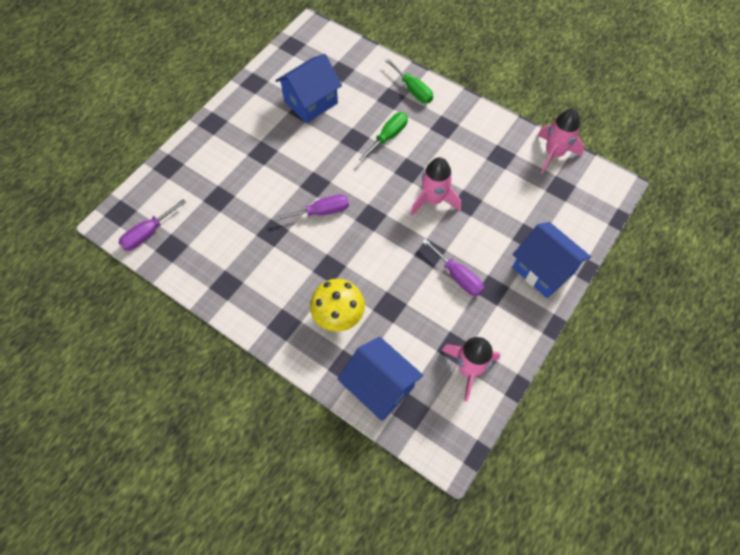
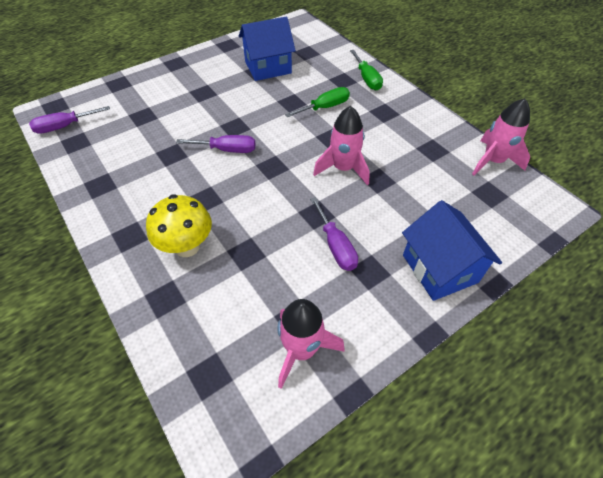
camera: 20 degrees right, 10 degrees down
blue house [337,337,423,421] -> none

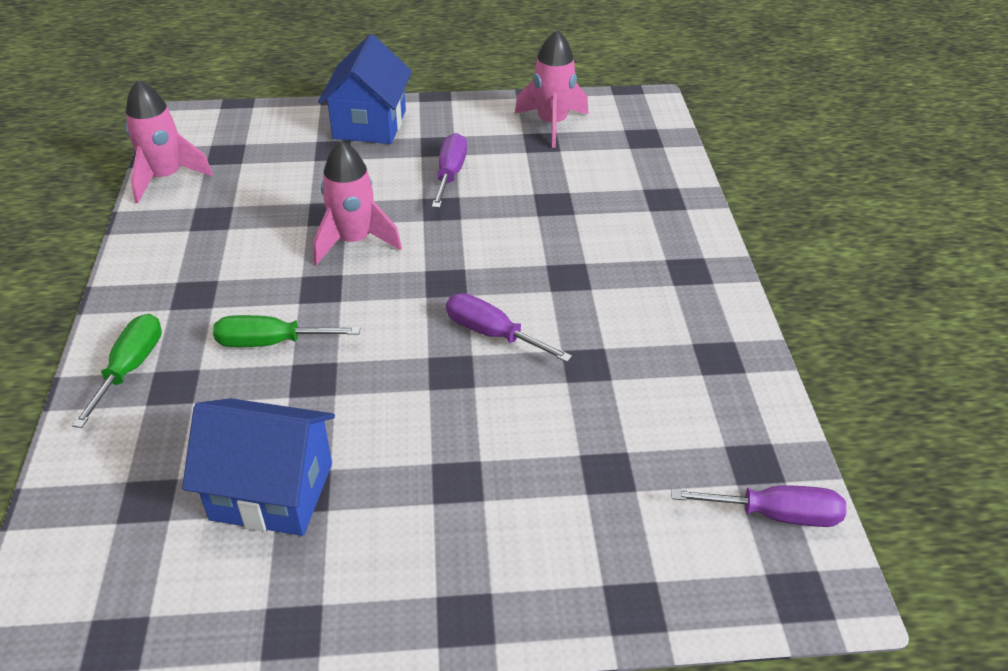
camera: 150 degrees left, 10 degrees down
yellow mushroom [146,194,212,257] -> none

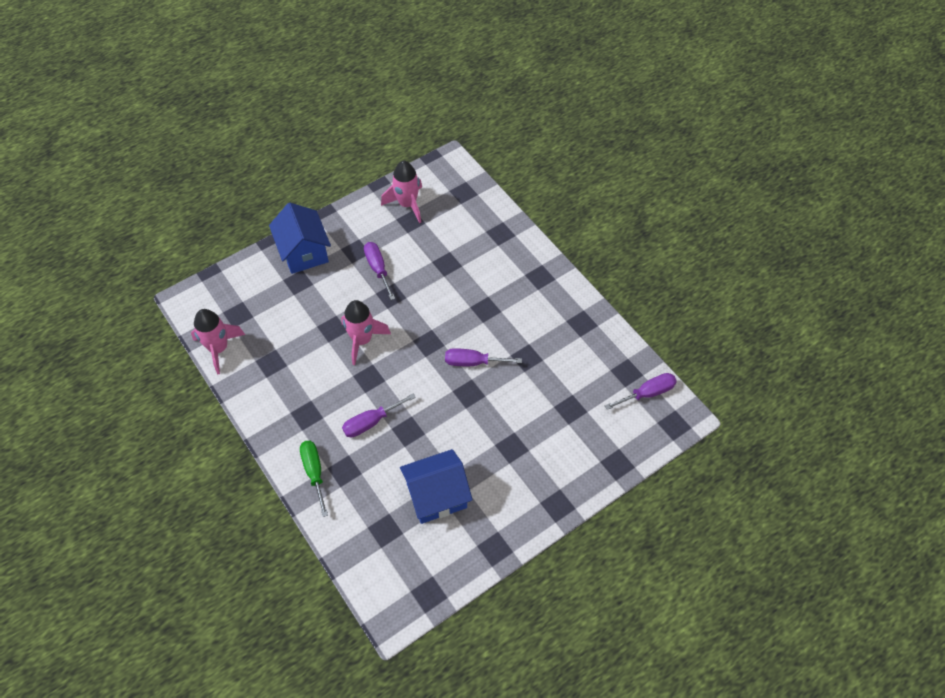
camera: 30 degrees left, 15 degrees up
green screwdriver [213,315,360,347] -> purple screwdriver [342,393,416,437]

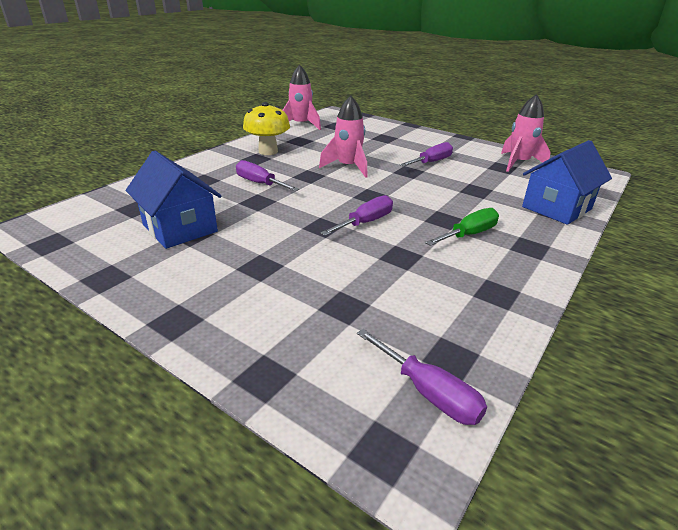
camera: 70 degrees right, 25 degrees down
blue house [269,203,331,274] -> blue house moved to [522,140,612,225]
green screwdriver [300,441,328,517] -> green screwdriver moved to [425,208,499,246]
purple screwdriver [445,348,522,366] -> purple screwdriver turned 60 degrees clockwise [320,195,393,236]
none -> yellow mushroom [243,102,290,155]

